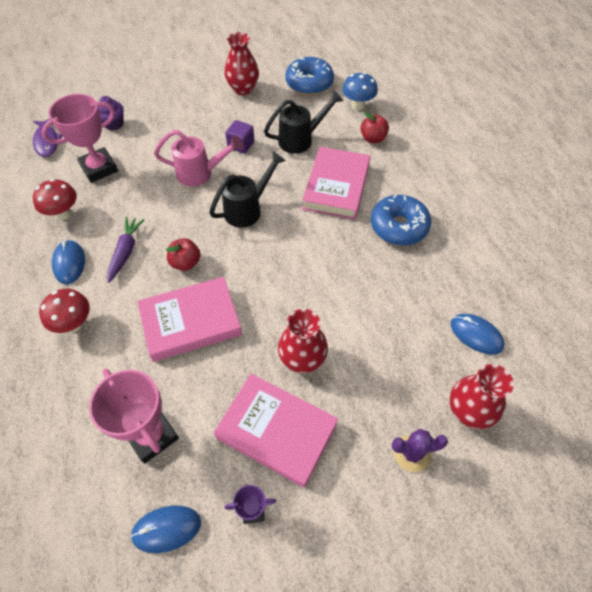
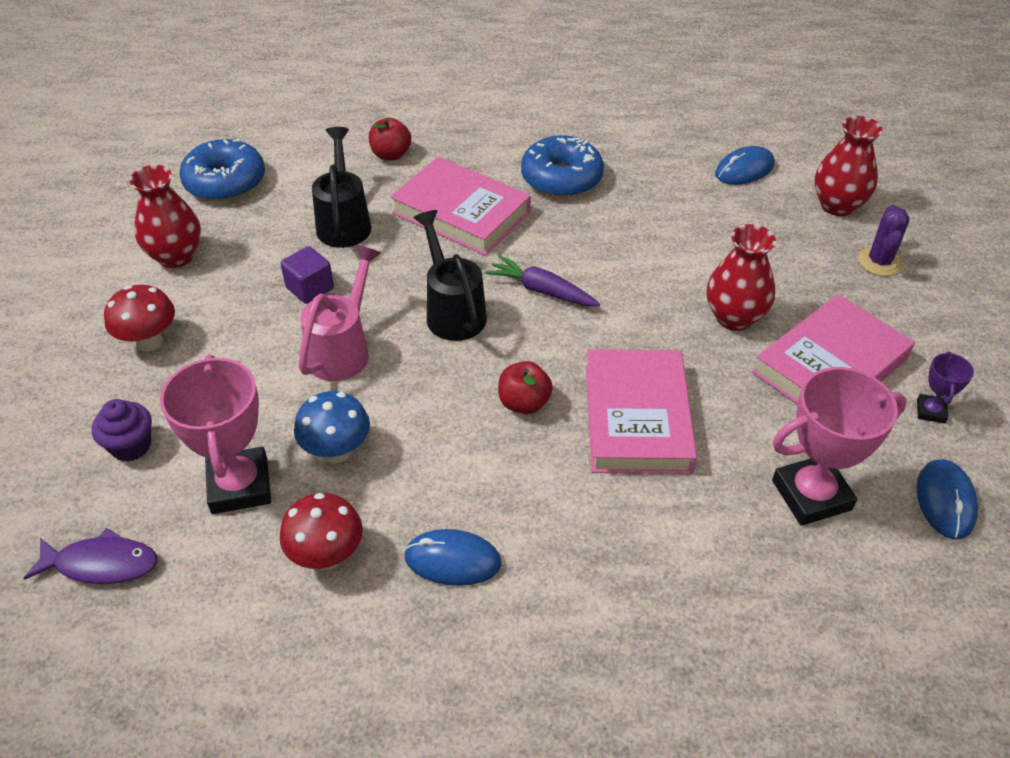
camera: 70 degrees left, 10 degrees down
red mushroom [39,289,90,333] -> red mushroom moved to [104,285,175,352]
purple carrot [107,217,145,283] -> purple carrot moved to [486,255,600,306]
blue mushroom [342,72,378,110] -> blue mushroom moved to [294,391,370,463]

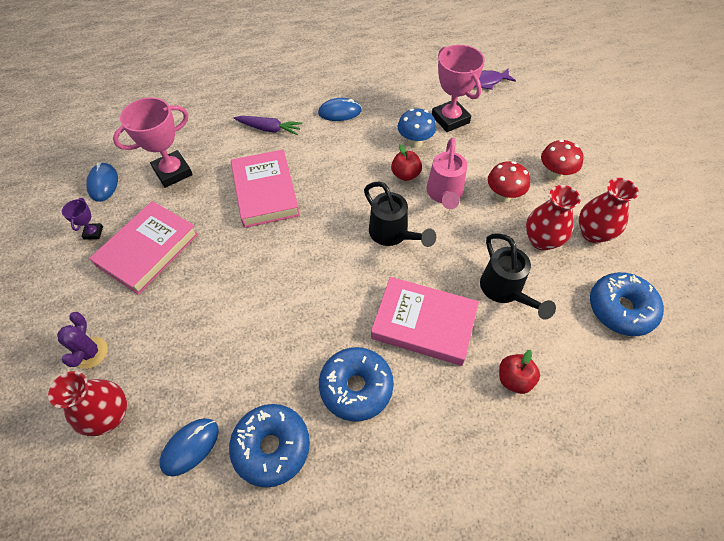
camera: 165 degrees right, 10 degrees up
purple cupcake [92,399,152,462] -> none
purple cube [280,246,334,304] -> none
red mushroom [280,493,363,570] -> red mushroom moved to [488,161,530,202]
purple carrot [486,255,600,306] -> purple carrot moved to [234,116,302,135]
red apple [498,361,553,414] -> red apple moved to [391,144,422,181]
red vase [707,224,776,331] -> red vase moved to [526,185,581,251]
none -> blue donut [229,404,310,488]

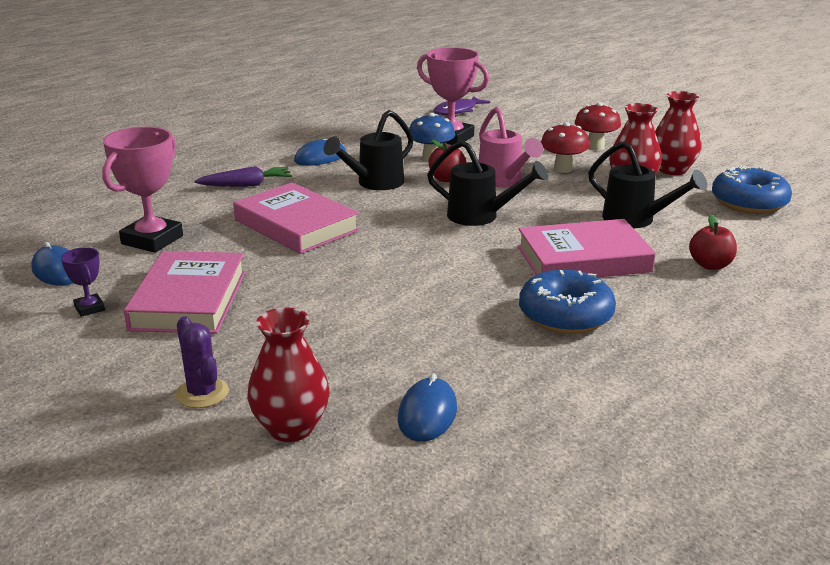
camera: 30 degrees left, 30 degrees down
blue donut [229,404,310,488] -> none
none -> black watering can [323,110,414,190]

